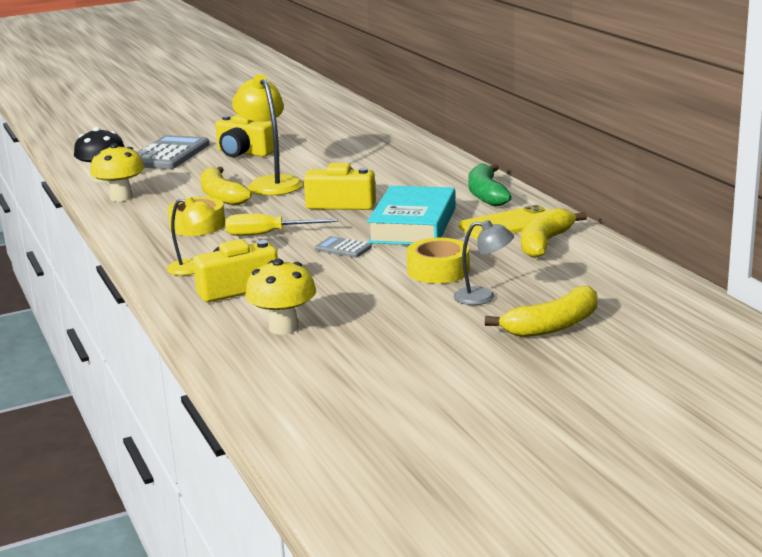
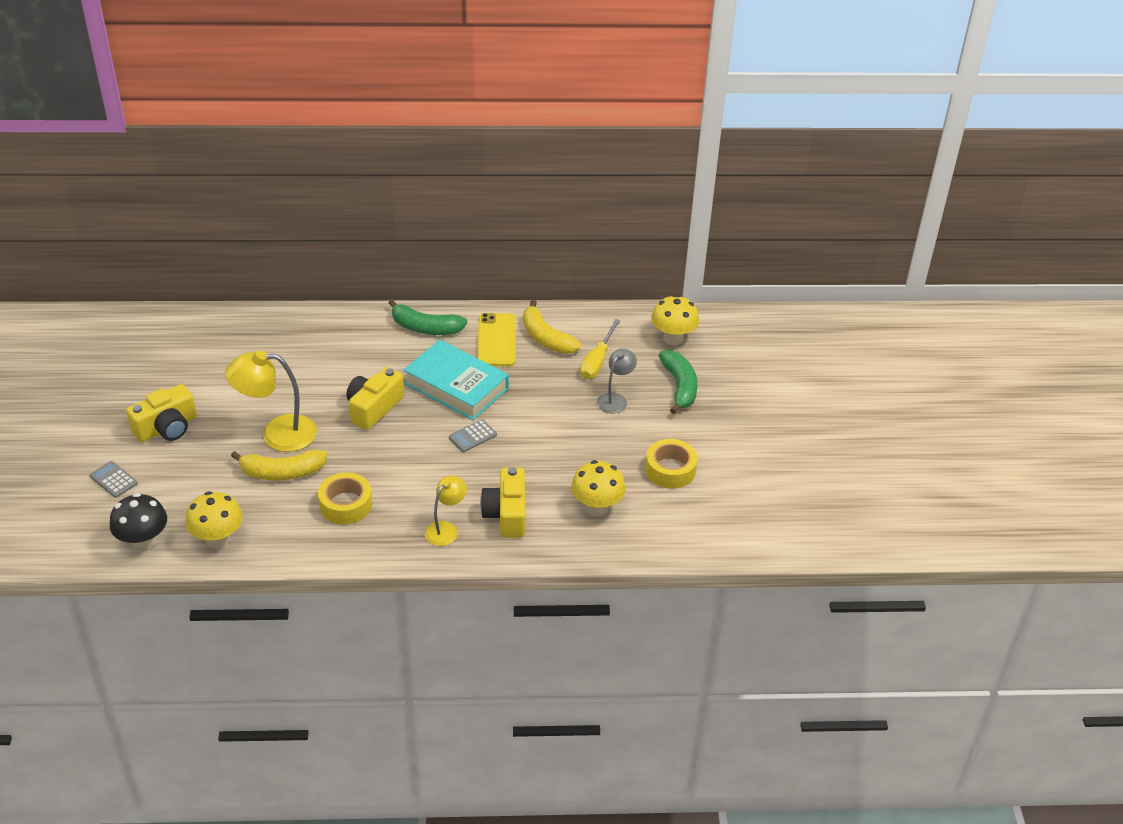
camera: 70 degrees left, 20 degrees up
grey calculator [137,135,209,169] -> grey calculator [90,461,138,498], size x0.47
yellow screwdriver [225,214,338,236] -> yellow screwdriver moved to [580,319,620,379]
yellow tape [407,238,470,284] -> yellow tape moved to [645,439,698,489]
yellow banana [485,285,597,337] -> green banana [658,350,698,414]
none -> yellow mushroom [651,295,699,346]

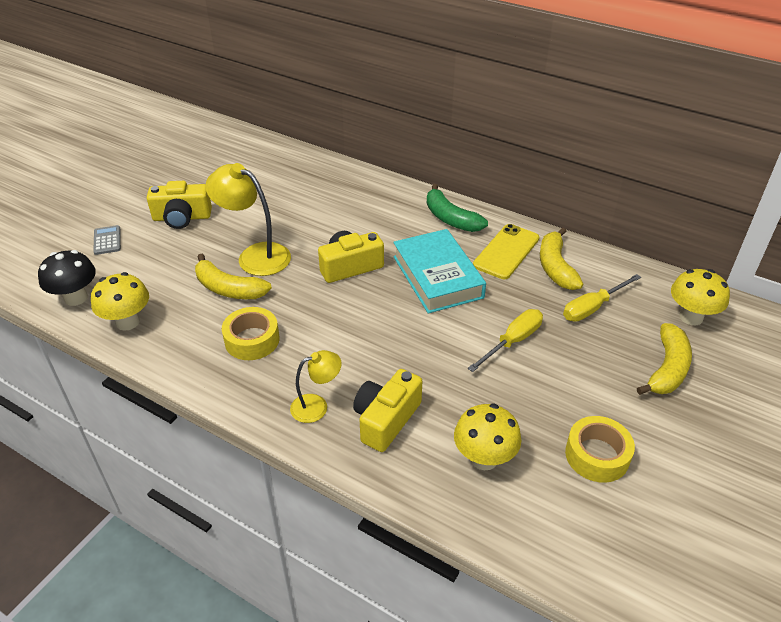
camera: 35 degrees right, 0 degrees up
grey calculator [449,419,497,452] -> none
grey lamp [597,349,637,413] -> none
green banana [658,350,698,414] -> yellow banana [637,323,692,395]
none -> yellow screwdriver [468,309,543,372]

